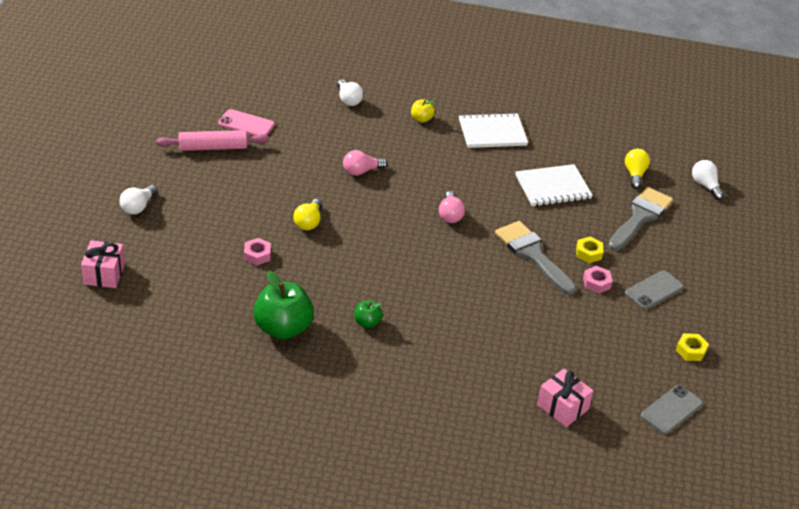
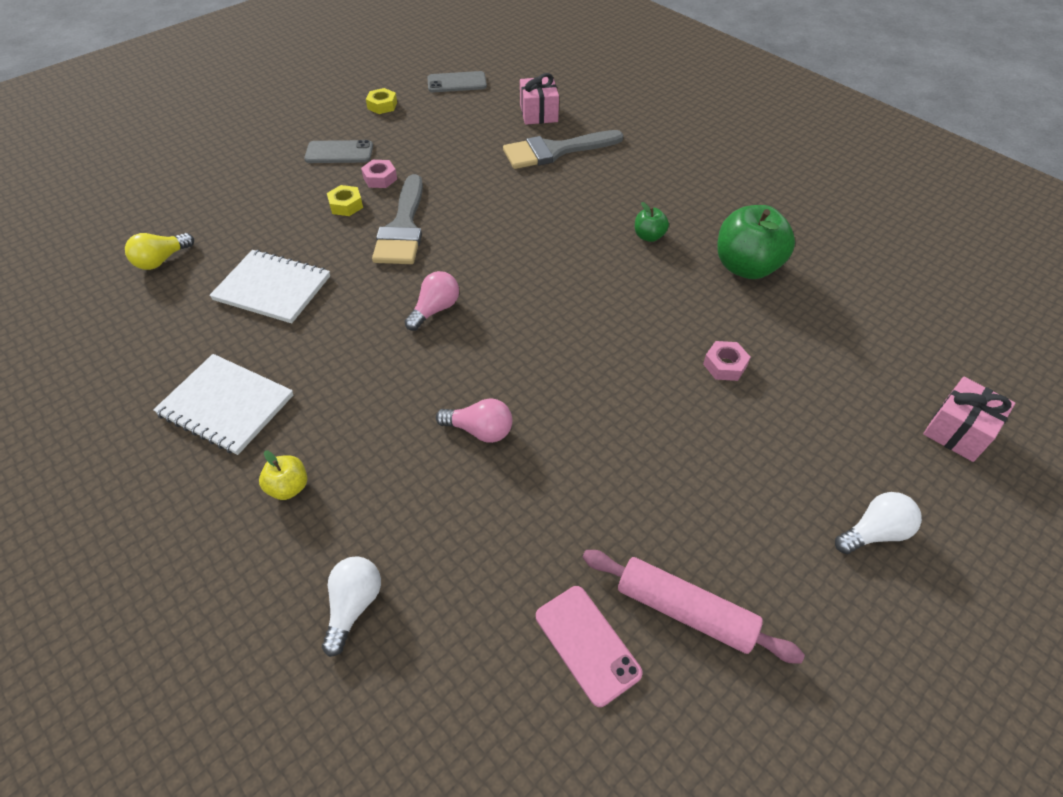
camera: 140 degrees left, 10 degrees up
yellow light bulb [294,199,322,230] -> none
grey brush [608,187,673,251] -> grey brush moved to [503,130,623,169]
white light bulb [692,160,724,200] -> none

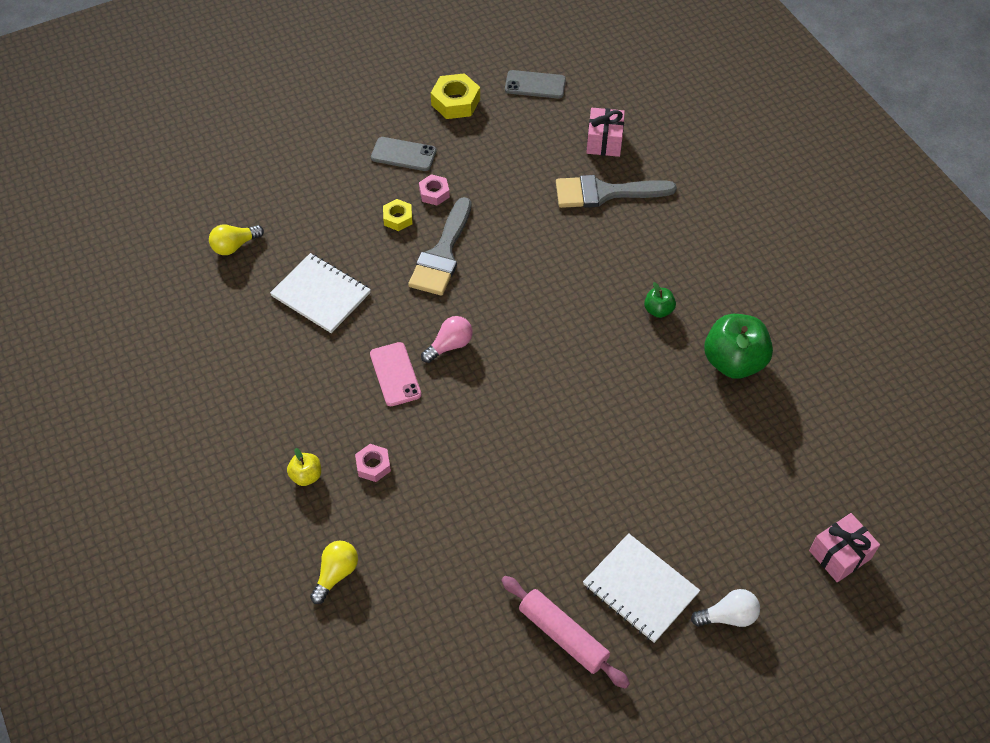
camera: 15 degrees right, 5 degrees up
white notebook [153,354,293,455] -> white notebook moved to [583,533,700,643]
white light bulb [322,556,381,657] -> yellow light bulb [310,541,358,604]
yellow nut [366,88,397,114] -> yellow nut [431,73,480,119], size x1.63
pink light bulb [436,398,512,443] -> none
pink phone [536,586,643,707] -> pink phone moved to [370,342,421,406]
pink nut [703,341,751,381] -> pink nut moved to [355,444,391,482]

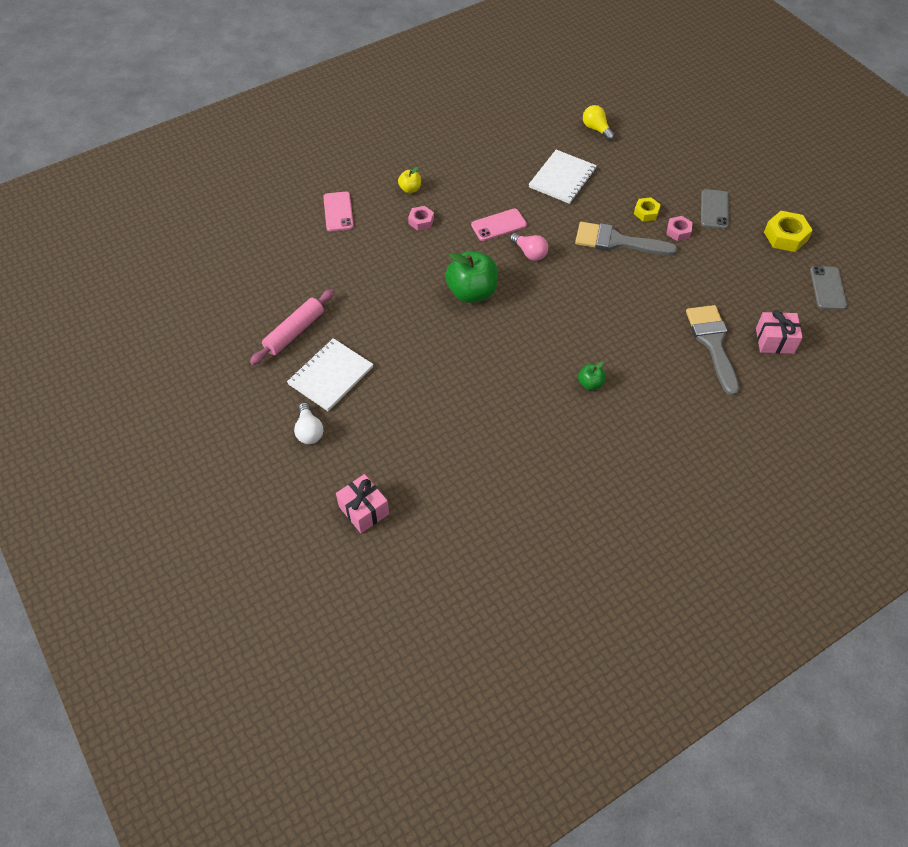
camera: 85 degrees right, 0 degrees up
yellow light bulb [310,541,358,604] -> pink phone [323,192,354,231]
green apple [704,314,773,379] -> green apple moved to [445,251,498,303]

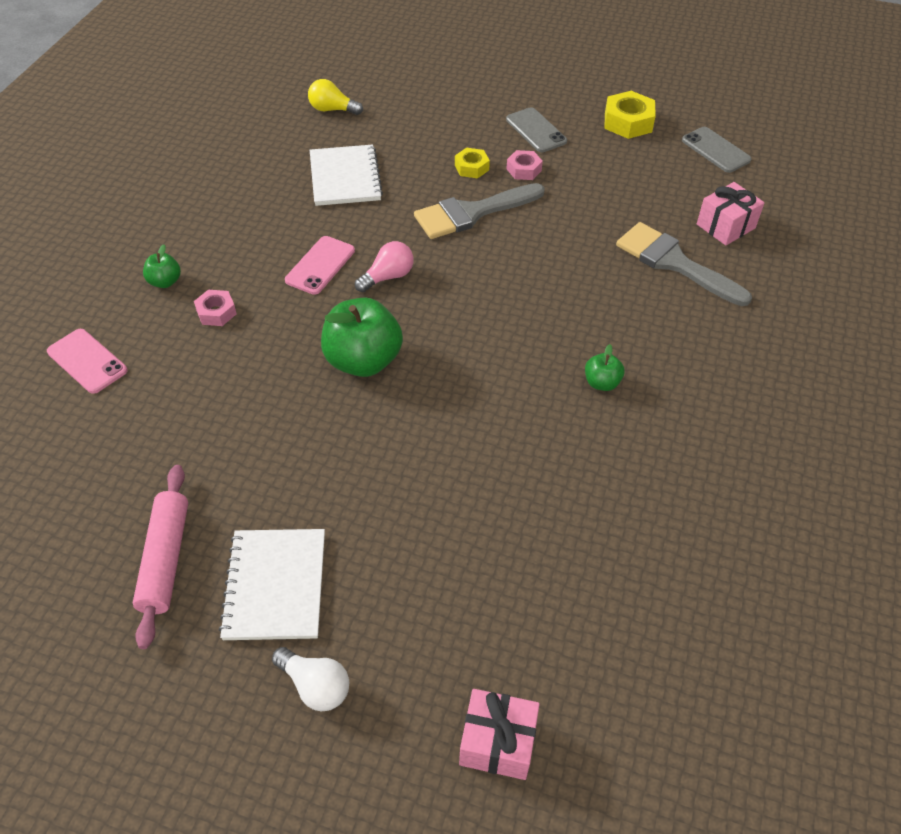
camera: 40 degrees left, 5 degrees down
yellow apple [398,167,421,193] -> green apple [143,245,181,288]
pink light bulb [510,233,548,261] -> pink light bulb turned 45 degrees counterclockwise [355,241,413,292]

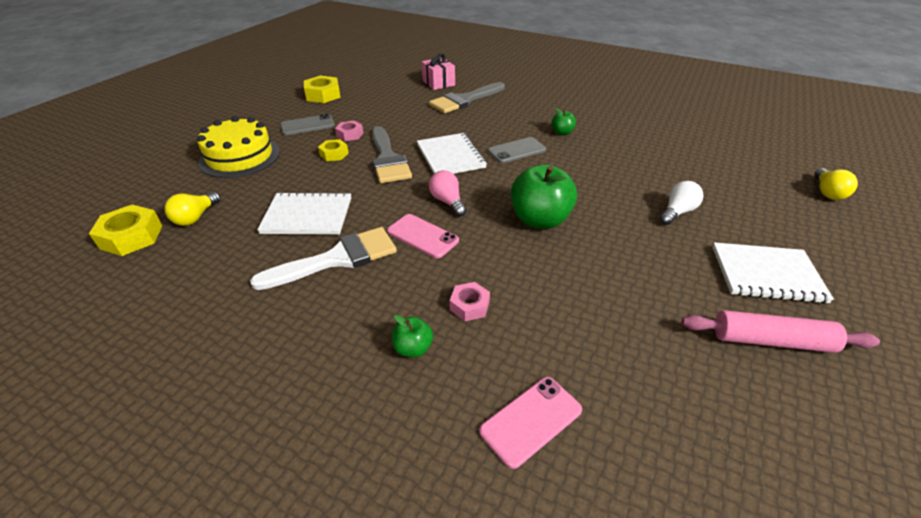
camera: 80 degrees left, 10 degrees down
white light bulb [272,647,349,711] -> white light bulb moved to [659,181,704,225]
pink gift [459,689,540,780] -> yellow light bulb [814,168,858,200]
grey phone [682,127,752,173] -> grey phone moved to [488,137,546,163]
none -> yellow nut [89,205,162,256]
none -> yellow cake [197,116,280,178]
none -> white brush [250,227,397,290]
none -> white notebook [417,133,487,174]

